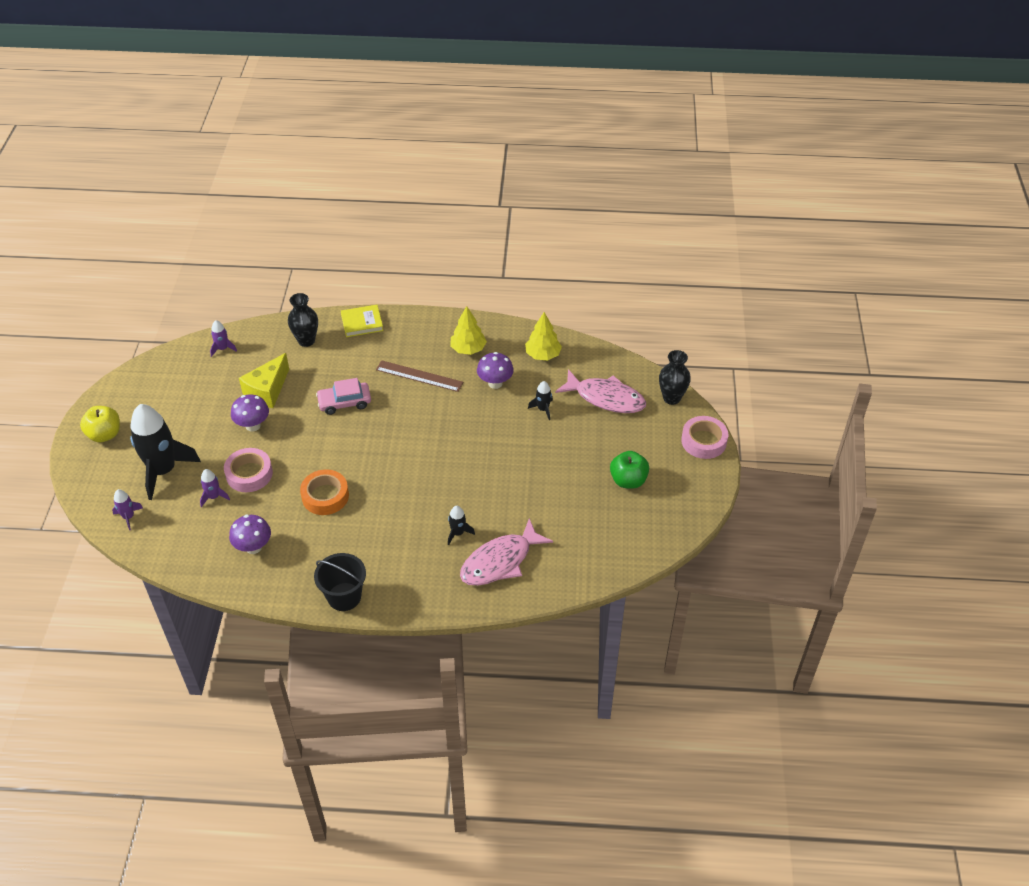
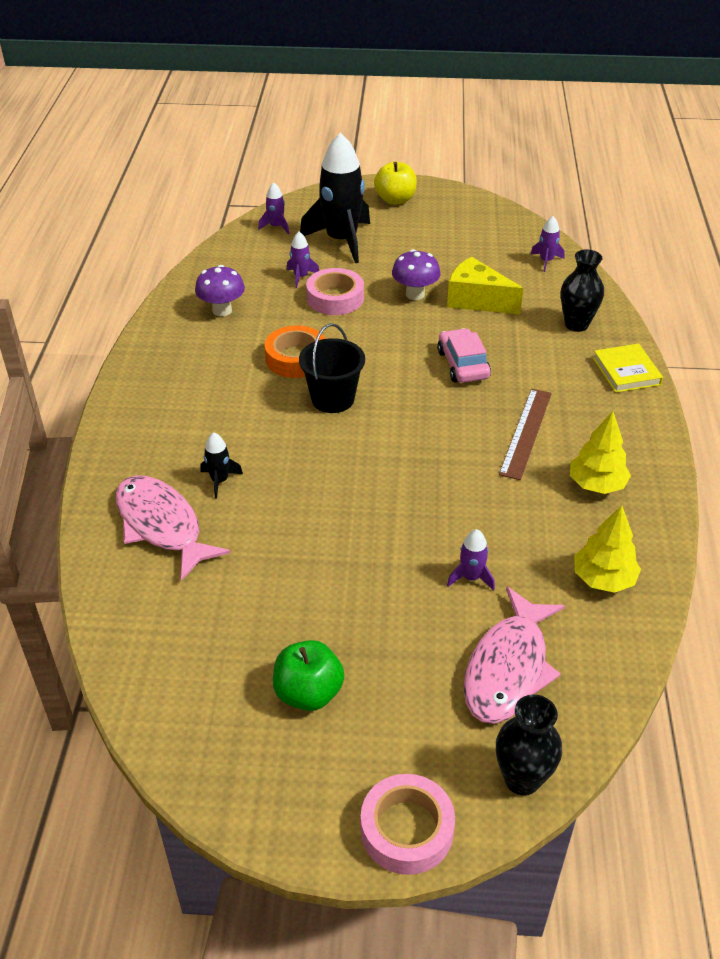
camera: 90 degrees right, 5 degrees down
black bucket [314,553,366,611] -> black bucket moved to [299,323,365,413]
purple mushroom [477,352,514,389] -> none
black rocket [528,381,553,420] -> purple rocket [447,529,495,591]

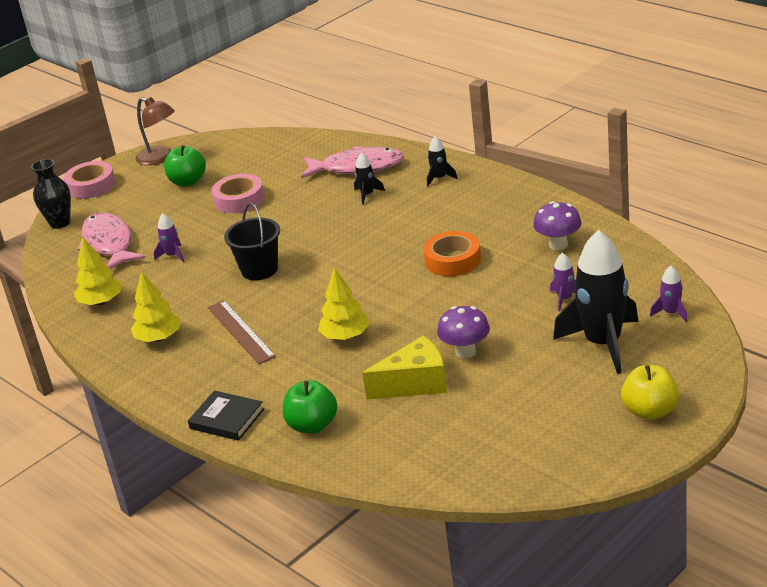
camera: 135 degrees right, 10 degrees down
black bucket [299,323,365,413] -> black bucket moved to [224,203,280,280]
pink tape [306,268,364,315] -> pink tape moved to [211,174,264,213]
pink car [437,328,491,383] -> yellow tree [318,268,370,340]
purple rocket [530,216,565,272] -> none
black vase [561,249,604,332] -> green apple [283,380,337,434]
yellow book [593,344,663,393] -> black book [188,390,264,441]
none -> brown lamp [136,97,175,165]
none -> black rocket [427,136,458,186]

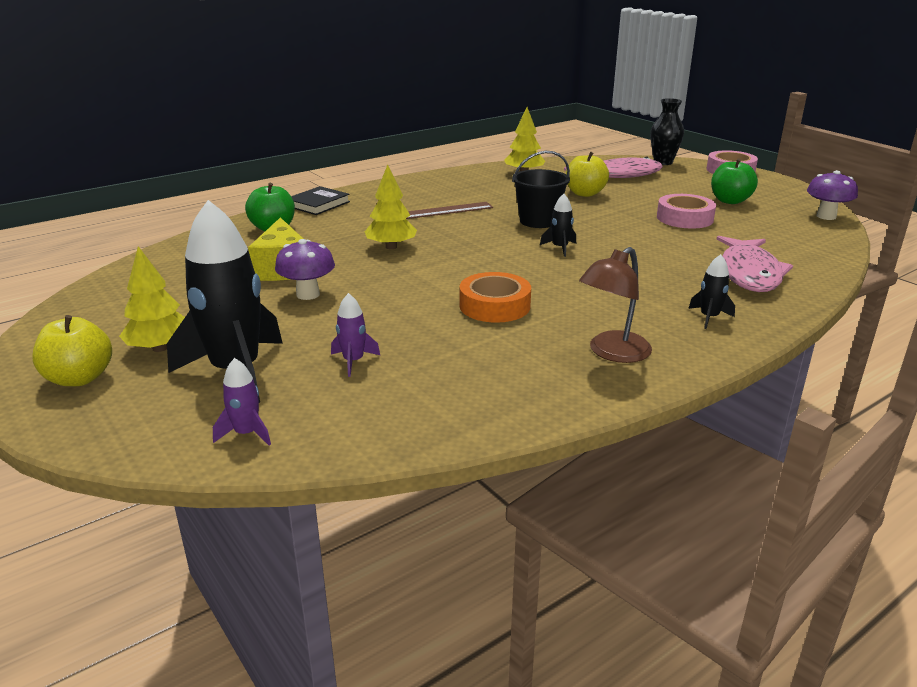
camera: 95 degrees right, 5 degrees down
yellow tree [131,271,181,342] -> yellow tree moved to [119,246,185,352]
brown lamp [136,97,175,165] -> brown lamp moved to [579,247,652,363]
purple rocket [154,213,185,263] -> yellow apple [566,152,609,197]
black rocket [354,153,385,205] -> black rocket moved to [540,194,576,257]
purple mushroom [533,201,581,250] -> purple mushroom moved to [807,170,858,220]

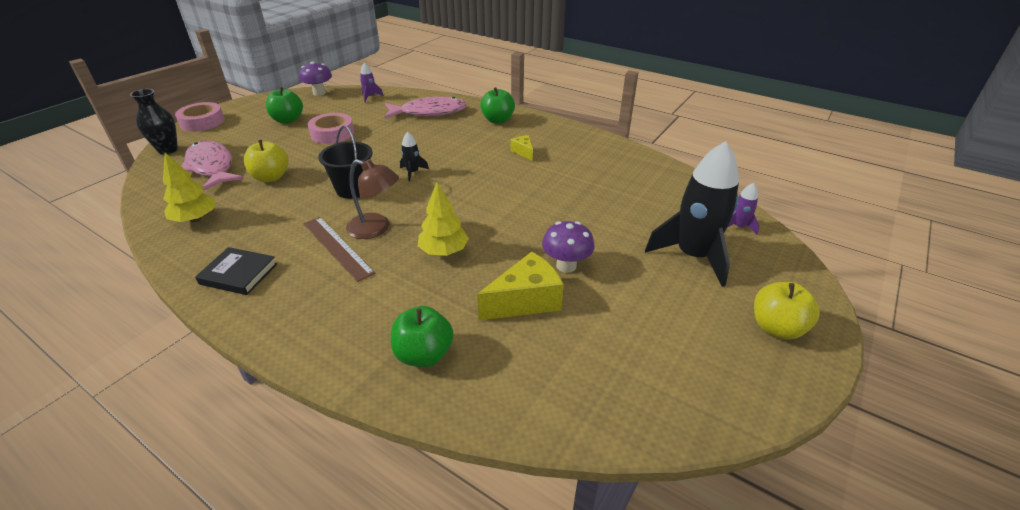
camera: 110 degrees left, 10 degrees up
yellow tree [119,246,185,352] -> none
black book [291,186,350,215] -> black book moved to [195,247,277,295]
purple rocket [331,293,380,377] -> purple rocket moved to [360,62,384,103]
orange tape [459,272,531,323] -> none
brown lamp [579,247,652,363] -> brown lamp moved to [346,159,399,239]
black rocket [688,254,735,329] -> green apple [480,87,515,124]
none -> yellow cheese [511,135,533,161]

